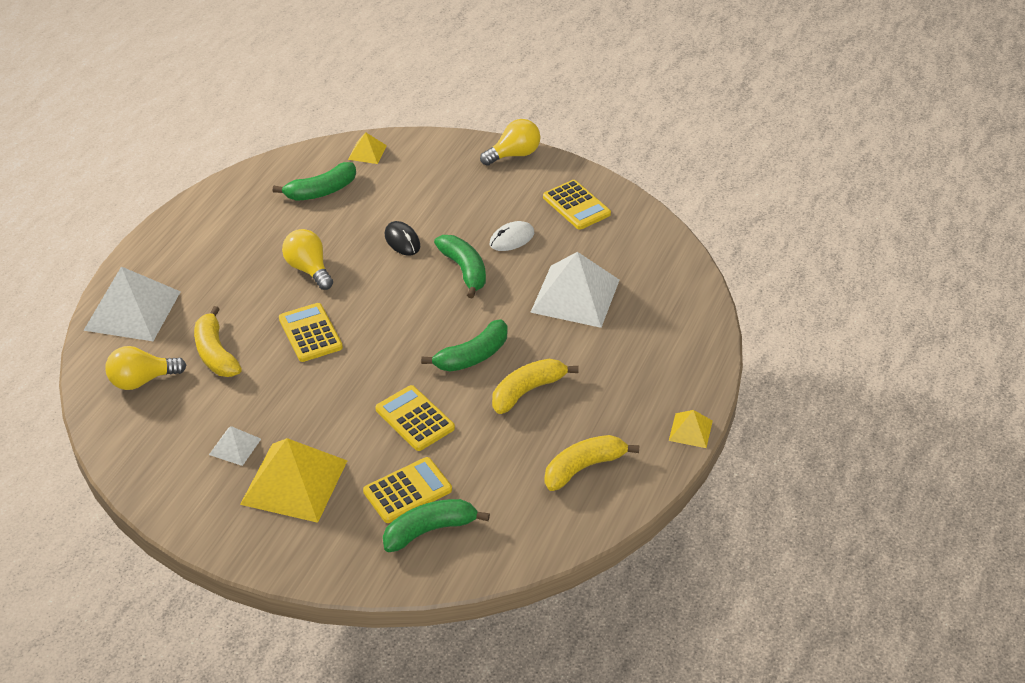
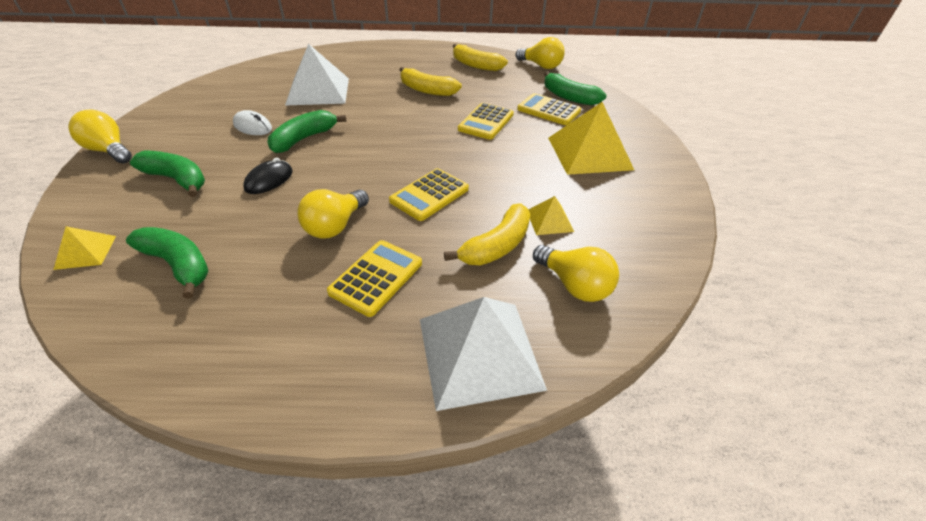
camera: 115 degrees left, 0 degrees up
white pyramid [209,426,261,466] -> none
green banana [421,319,507,372] -> green banana moved to [130,150,205,197]
yellow calculator [543,180,611,230] -> yellow calculator moved to [327,240,422,317]
yellow pyramid [669,410,713,448] -> yellow pyramid moved to [528,196,574,235]
none -> yellow light bulb [515,37,565,69]

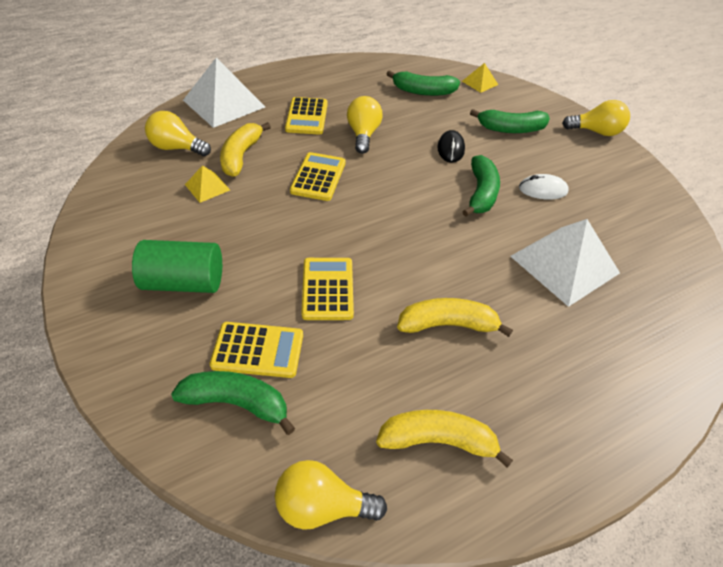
camera: 150 degrees right, 5 degrees up
yellow pyramid [548,102,634,175] -> green cylinder [132,240,222,293]

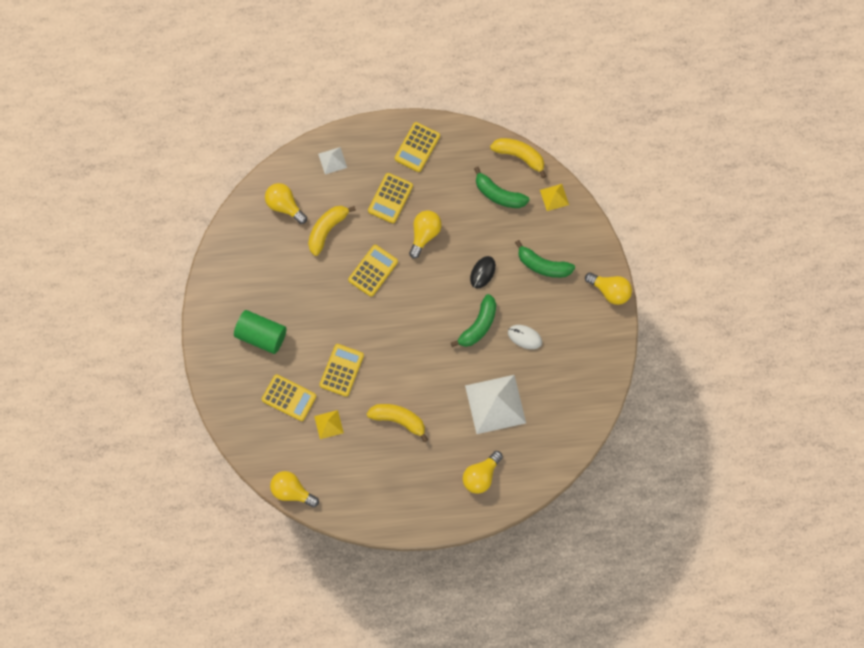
camera: 25 degrees right, 25 degrees up
green banana [171,371,295,435] -> none
white pyramid [183,58,265,128] -> white pyramid [318,147,347,174], size x0.48
yellow pyramid [185,165,230,203] -> yellow pyramid moved to [314,410,344,439]
yellow banana [376,410,513,468] -> yellow banana moved to [490,138,546,178]
none -> yellow calculator [395,122,440,172]
none -> yellow light bulb [463,451,503,494]

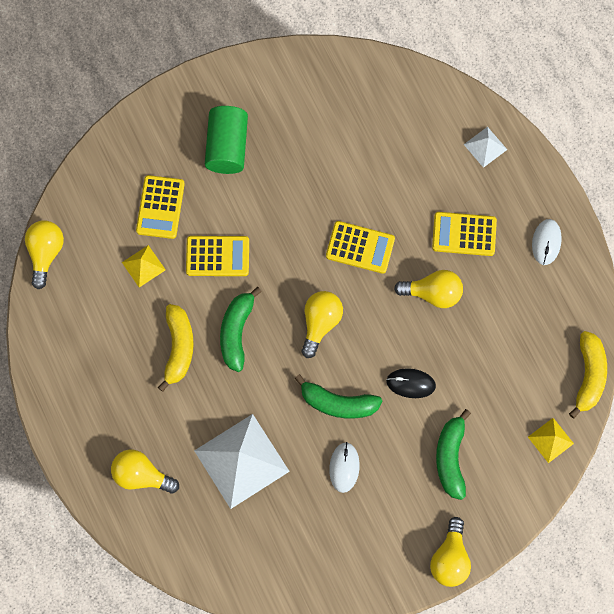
camera: 70 degrees right, 0 degrees up
yellow light bulb [265,183,307,224] -> yellow light bulb moved to [301,291,343,358]
yellow banana [308,206,356,256] -> none
yellow calculator [395,122,440,172] -> white mouse [532,219,562,265]
green banana [474,166,530,208] -> green banana moved to [220,287,262,372]

